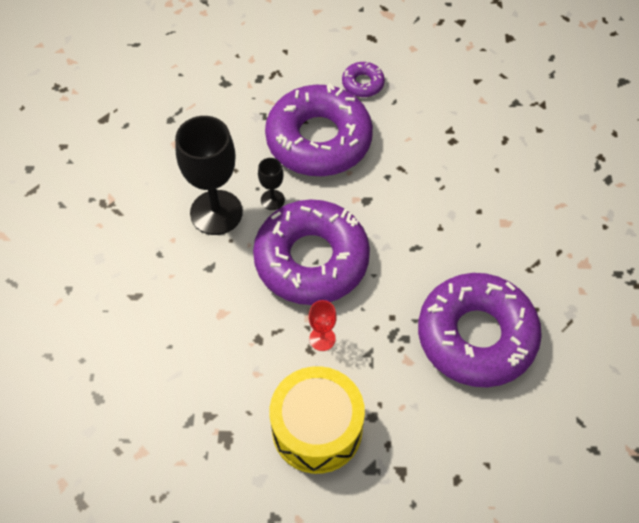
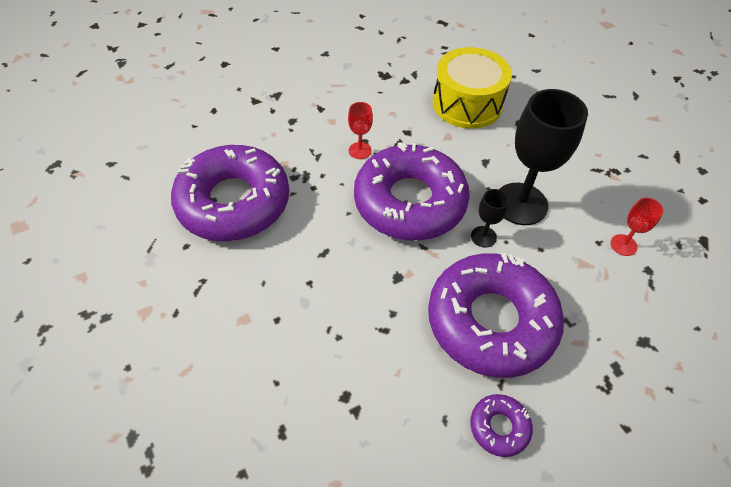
camera: 150 degrees right, 5 degrees down
yellow drum [269,366,365,474] -> yellow drum moved to [433,47,512,129]
none -> red goblet [611,198,663,256]

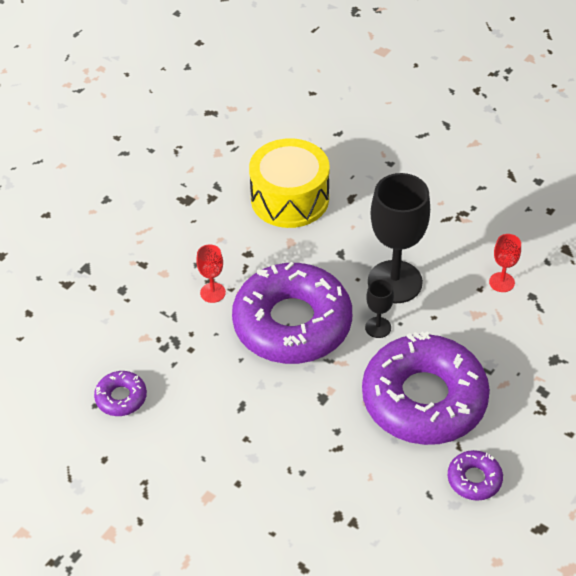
camera: 25 degrees left, 5 degrees down
purple donut [171,145,289,241] -> purple donut [94,371,147,416], size x0.42

